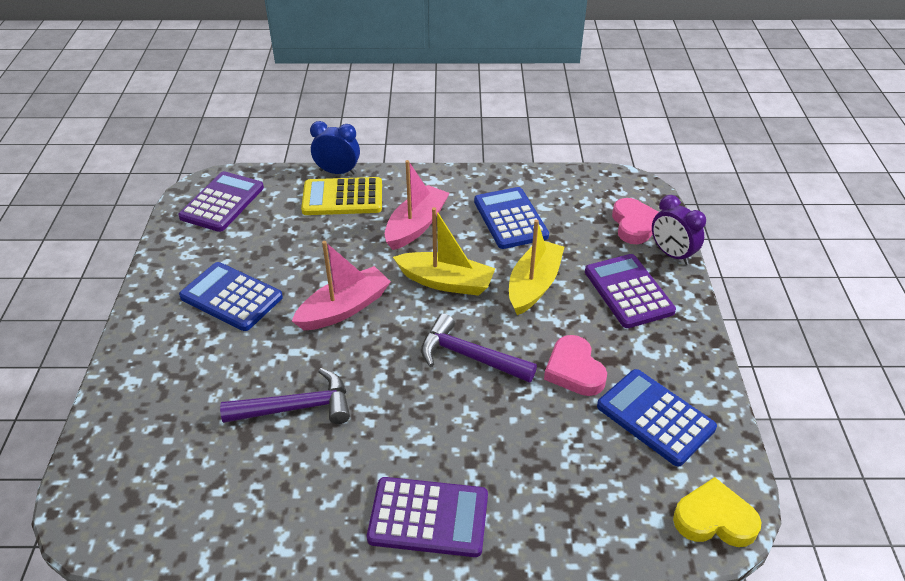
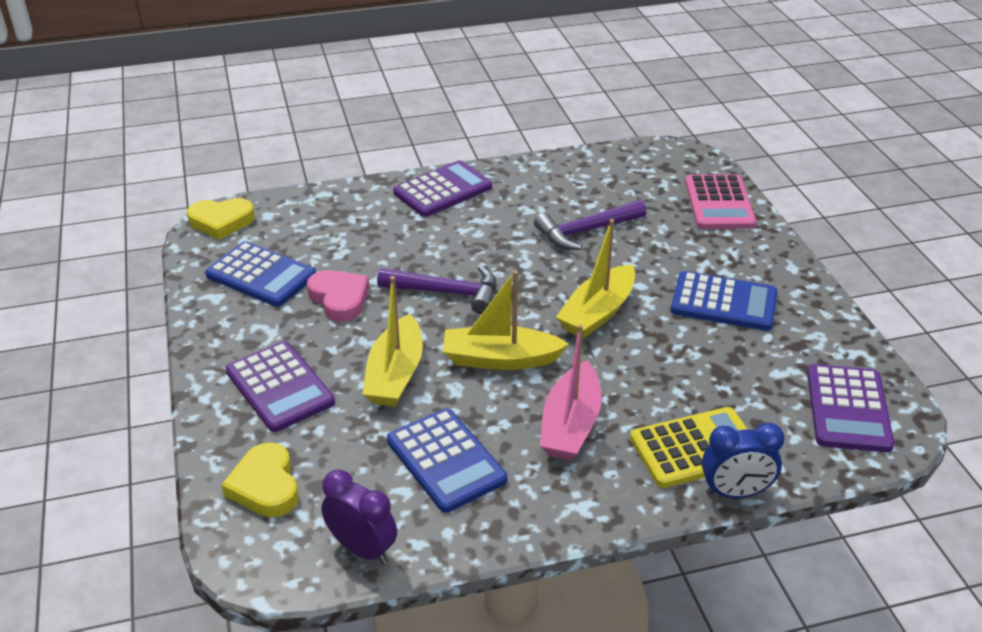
camera: 165 degrees right, 5 degrees down
pink boat [292,241,391,330] -> yellow boat [556,219,635,338]
purple calculator [367,477,488,557] -> purple calculator turned 150 degrees clockwise [393,160,492,217]
pink heart [612,198,659,244] -> yellow heart [221,443,299,517]
purple clock [652,195,706,265] -> purple clock moved to [321,470,397,564]
none -> pink calculator [685,174,756,229]

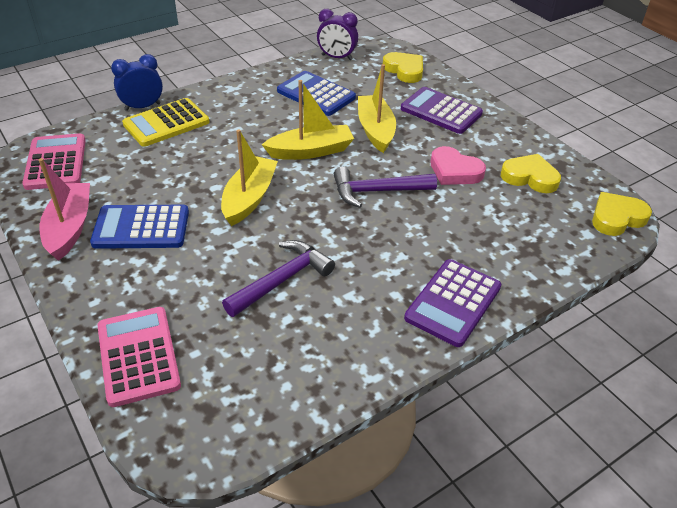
camera: 160 degrees right, 5 degrees up
blue calculator [205,241,316,307] -> yellow heart [501,154,561,193]
pink boat [540,324,602,460] -> pink boat moved to [39,158,90,261]
purple calculator [807,364,894,453] -> pink calculator [22,133,86,190]

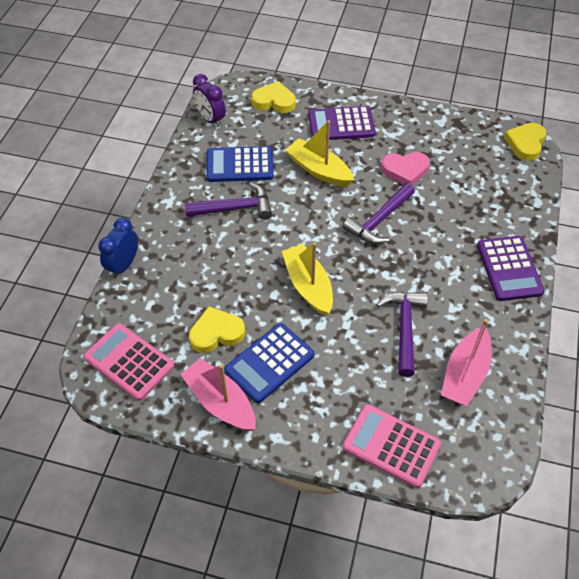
camera: 40 degrees left, 10 degrees up
yellow calculator [122,98,209,147] -> none
yellow boat [262,80,354,160] -> none
purple clock [317,9,358,60] -> purple clock turned 75 degrees clockwise [193,74,226,127]
yellow heart [501,154,561,193] -> yellow heart moved to [189,306,245,353]
none -> purple hammer [185,182,272,220]
none -> pink boat [441,319,492,406]

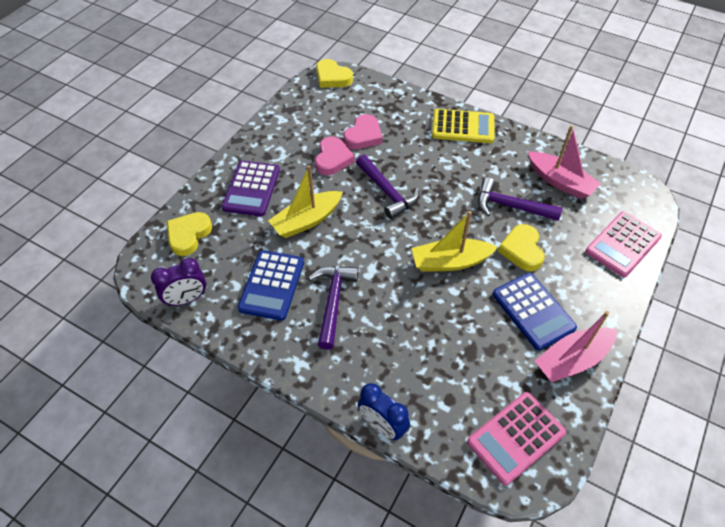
camera: 75 degrees left, 0 degrees up
yellow heart [189,306,245,353] -> yellow heart moved to [498,224,545,271]
purple calculator [477,236,544,301] -> yellow calculator [432,109,495,143]
none -> pink heart [344,114,383,149]

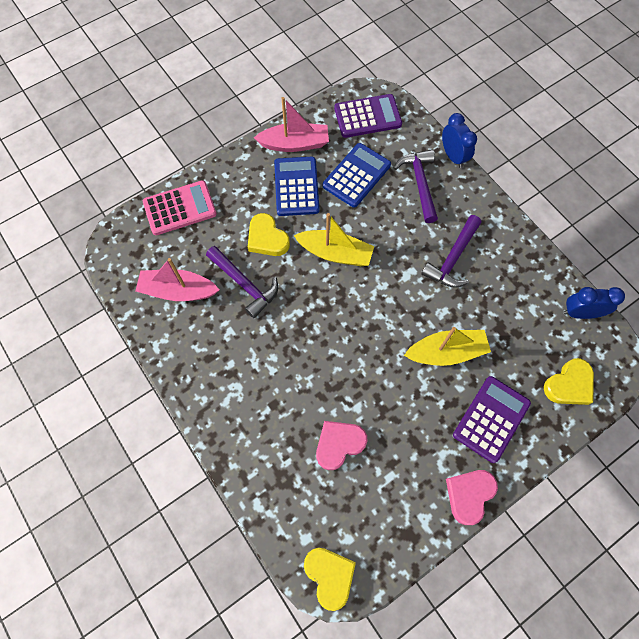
camera: 155 degrees left, 15 degrees up
purple clock [151,258,206,306] -> blue clock [564,287,625,319]
blue calculator [238,250,304,321] -> blue calculator moved to [323,143,391,208]
pink heart [315,136,355,175] -> pink heart moved to [446,470,498,525]
purple hammer [356,155,419,219] -> purple hammer moved to [394,149,438,223]
yellow calculator [432,109,495,143] -> none
pink calculator [467,392,566,485] -> purple calculator [334,94,402,138]
yellow heart [498,224,545,271] -> yellow heart turned 120 degrees clockwise [248,213,290,256]
pink boat [528,125,601,199] -> pink boat turned 60 degrees counterclockwise [135,258,219,301]

